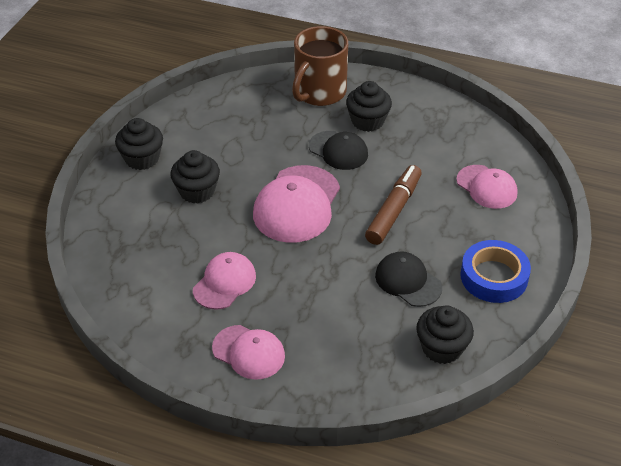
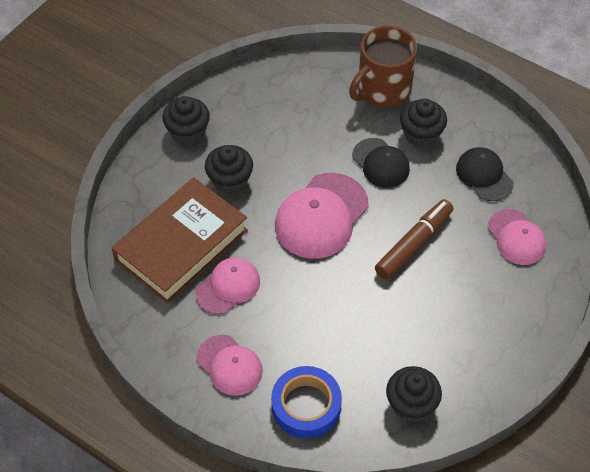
camera: 15 degrees right, 10 degrees up
black cap [375,251,442,307] -> black cap moved to [456,147,513,201]
blue tape [460,240,531,303] -> blue tape moved to [271,366,342,439]
none -> brown book [112,178,248,304]

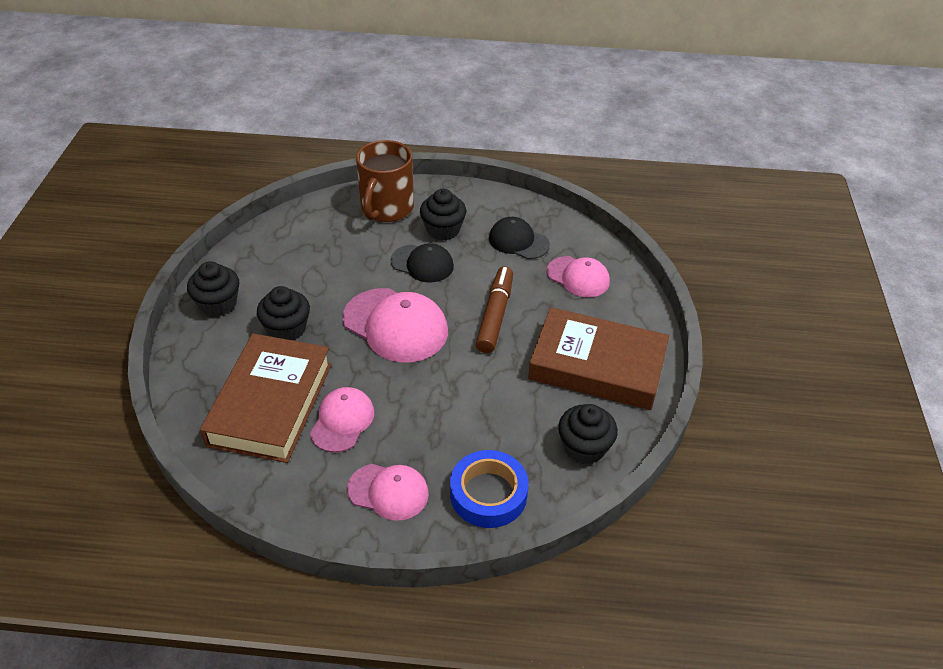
camera: 30 degrees left, 10 degrees down
pink cap [275,173,369,259] -> pink cap turned 60 degrees counterclockwise [343,288,448,362]
none -> brown book [528,307,669,410]

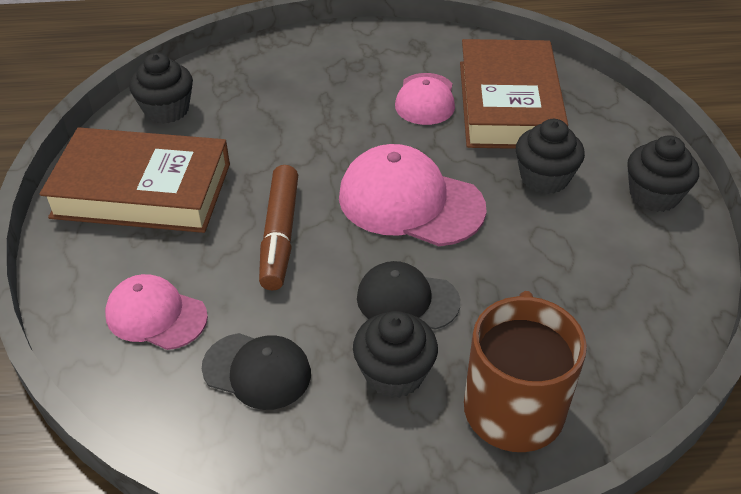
camera: 170 degrees right, 0 degrees up
pink cap [347,464,429,521] -> none
blue tape [450,450,529,528] -> none

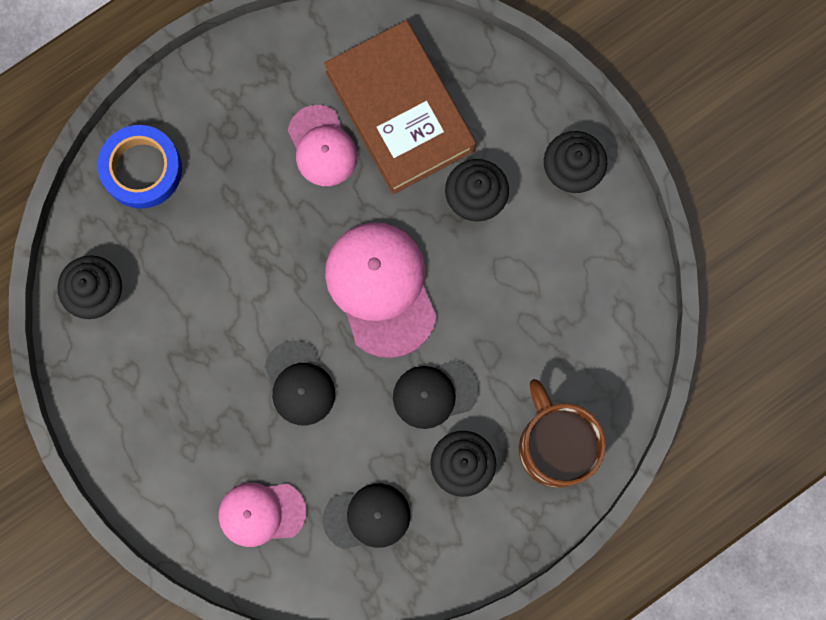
camera: 30 degrees left, 35 degrees up
brown book [39,127,230,233] -> none
brown marker [259,165,298,291] -> black cap [265,340,335,425]
pink cap [339,144,486,246] -> pink cap turned 75 degrees clockwise [325,222,437,358]
none -> blue tape [98,125,182,209]

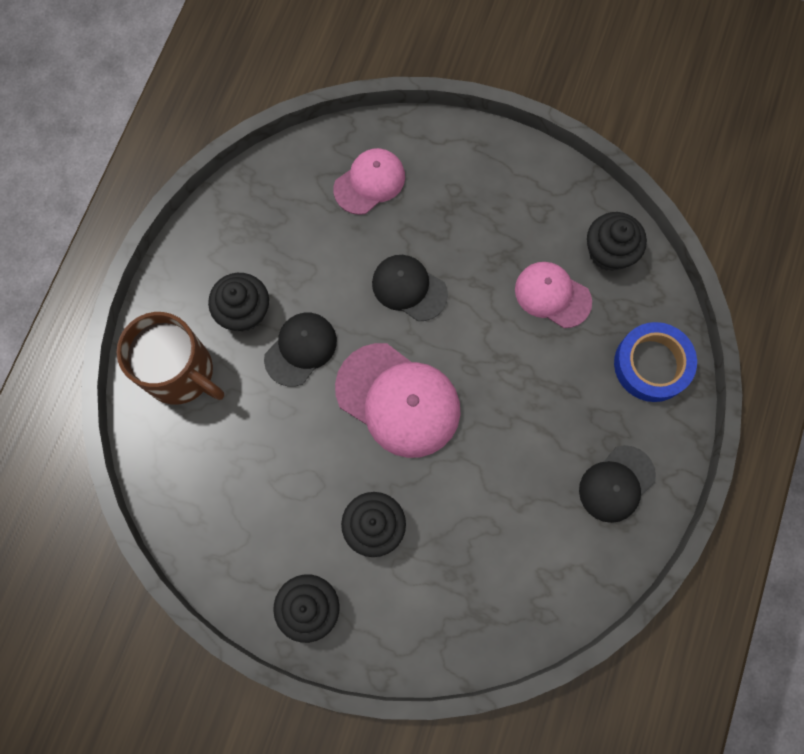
camera: 145 degrees right, 5 degrees down
pink cap [288,105,357,186] -> pink cap moved to [515,262,592,328]
black cap [323,483,411,549] -> black cap moved to [579,445,656,523]
brown book [324,20,476,194] -> none

